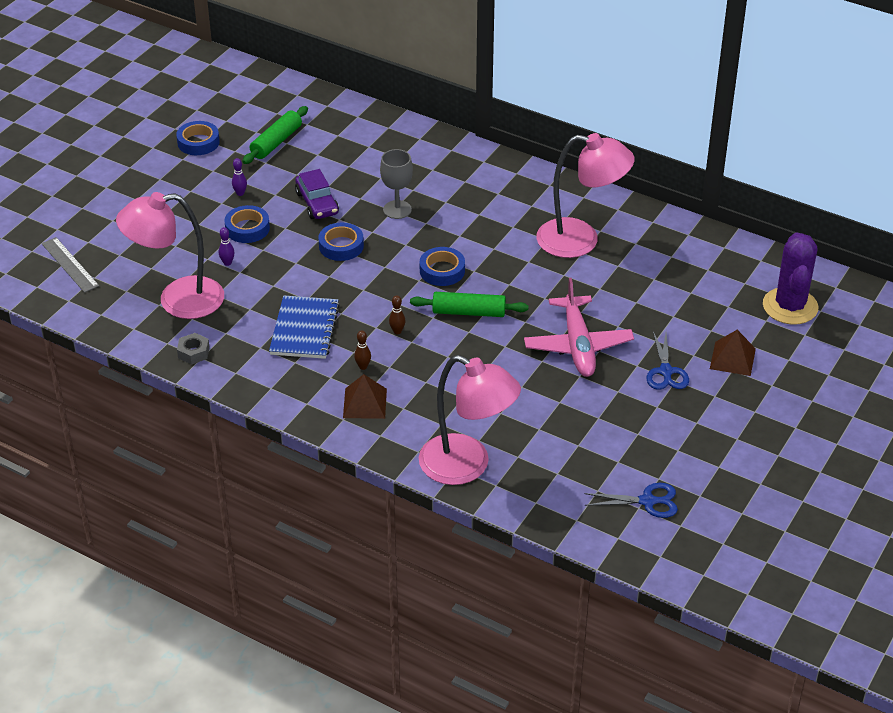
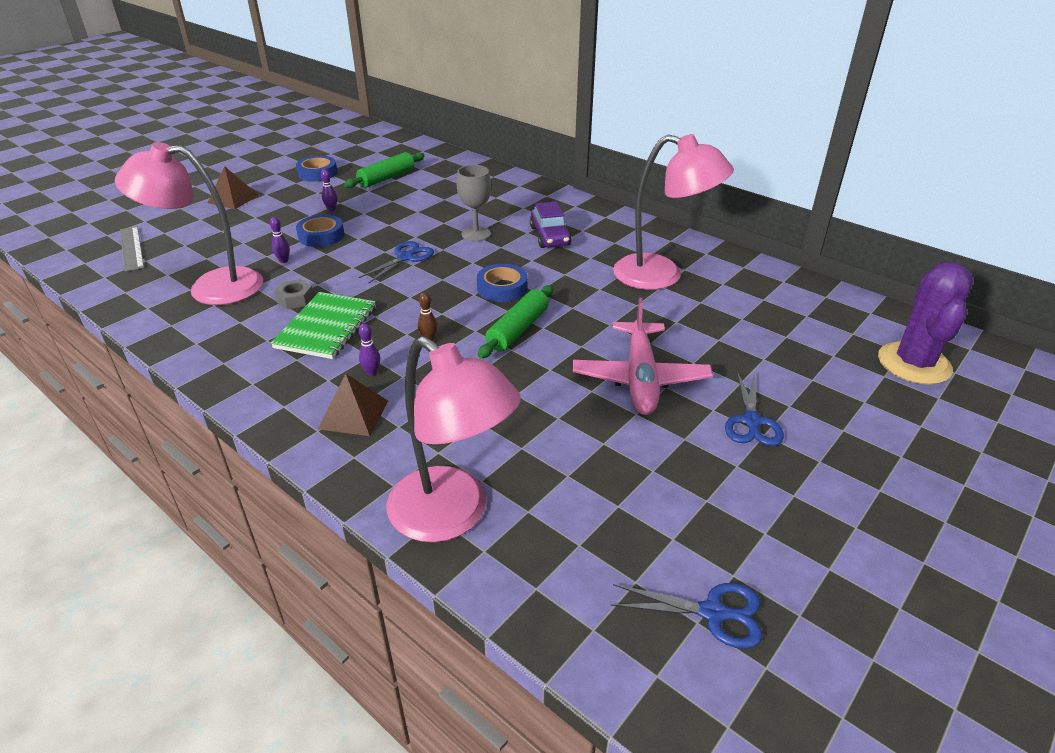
camera: 10 degrees right, 5 degrees down
grey nut [177,333,210,365] -> grey nut moved to [274,279,314,309]
blue notebook [269,295,340,359] -> green notebook [271,292,376,359]
purple car [295,169,339,219] -> purple car moved to [530,201,572,248]
blue tape [318,223,364,261] -> blue scissors [359,241,434,283]
brown bowling pin [354,330,371,370] -> purple bowling pin [359,323,380,376]
green rolling pin [410,292,529,317] -> green rolling pin turned 75 degrees counterclockwise [478,285,553,358]
brown pyramid [710,330,756,376] -> brown pyramid moved to [207,166,259,209]

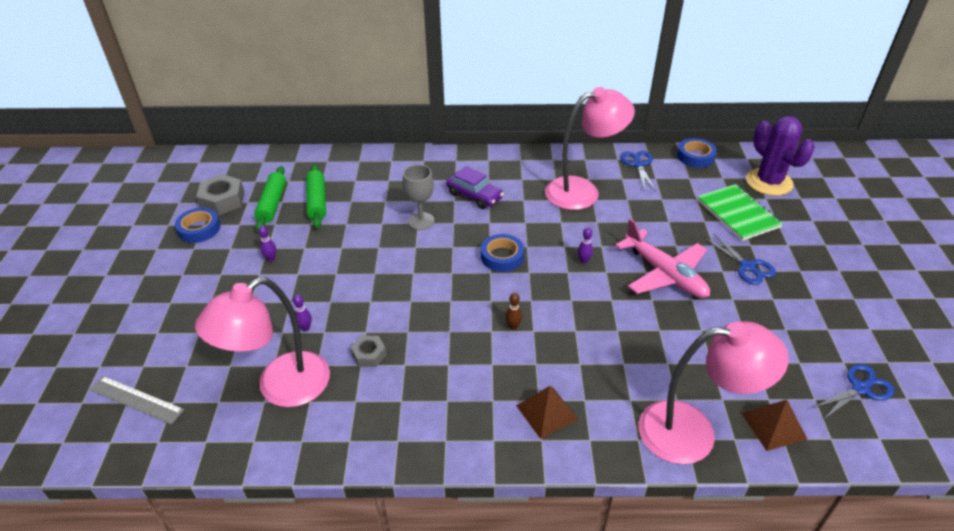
camera: 40 degrees left, 5 degrees up
brown pyramid [207,166,259,209] -> brown pyramid moved to [741,400,808,451]
green notebook [271,292,376,359] -> green notebook moved to [698,184,783,241]
blue tape [296,215,344,247] -> blue tape moved to [677,138,717,168]
blue scissors [359,241,434,283] -> blue scissors moved to [620,151,655,190]
purple bowling pin [359,323,380,376] -> purple bowling pin moved to [578,227,593,264]
green rolling pin [478,285,553,358] -> green rolling pin moved to [306,164,326,228]
none -> grey nut [196,174,245,215]

